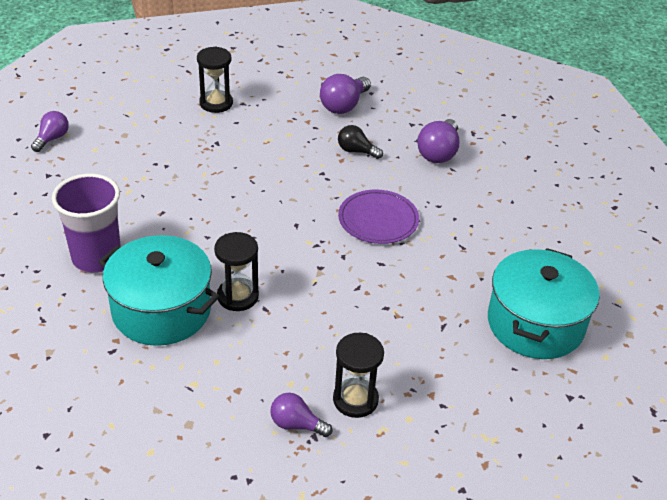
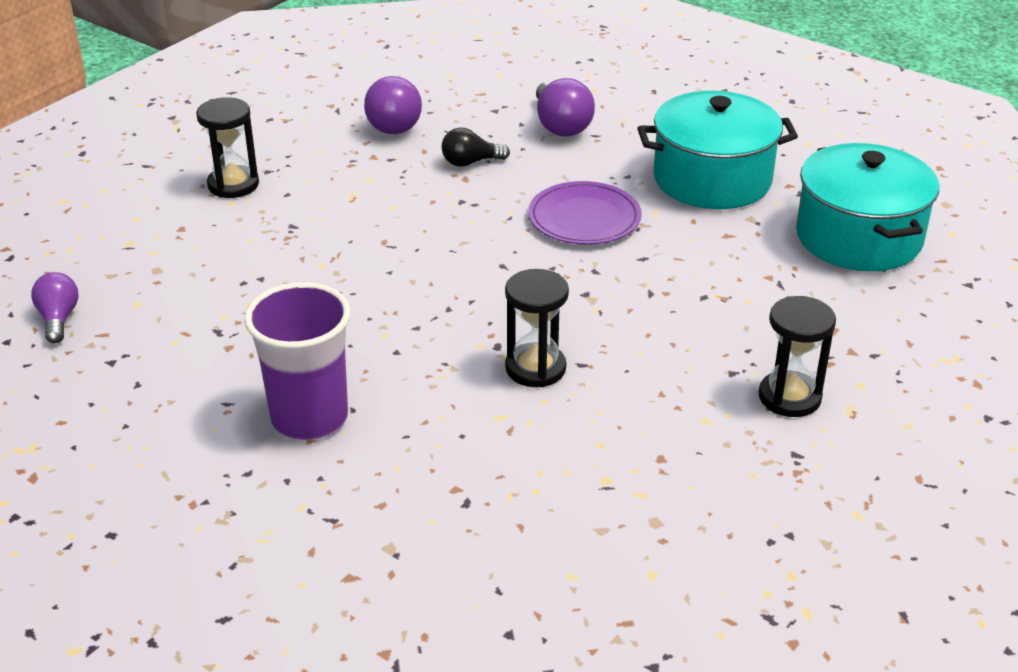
camera: 35 degrees left, 5 degrees down
turquoise pot [98,235,220,346] -> turquoise pot moved to [638,91,798,209]
purple light bulb [270,393,332,437] -> none

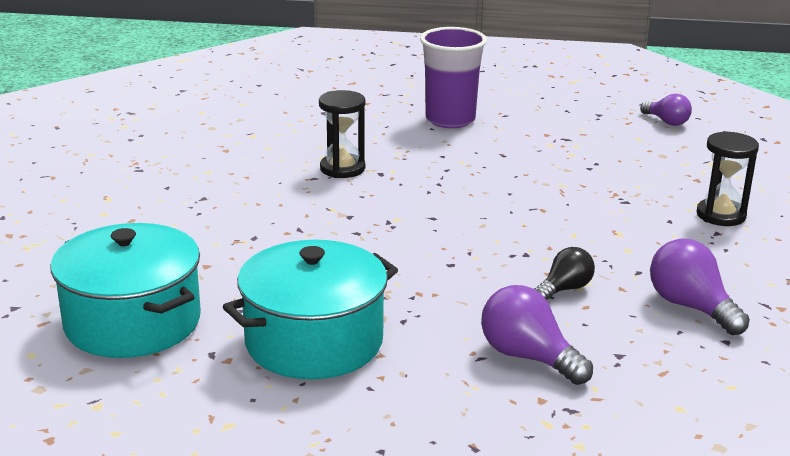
camera: 150 degrees right, 10 degrees down
purple plate [528,181,642,245] -> none
black hourglass [759,296,836,417] -> none

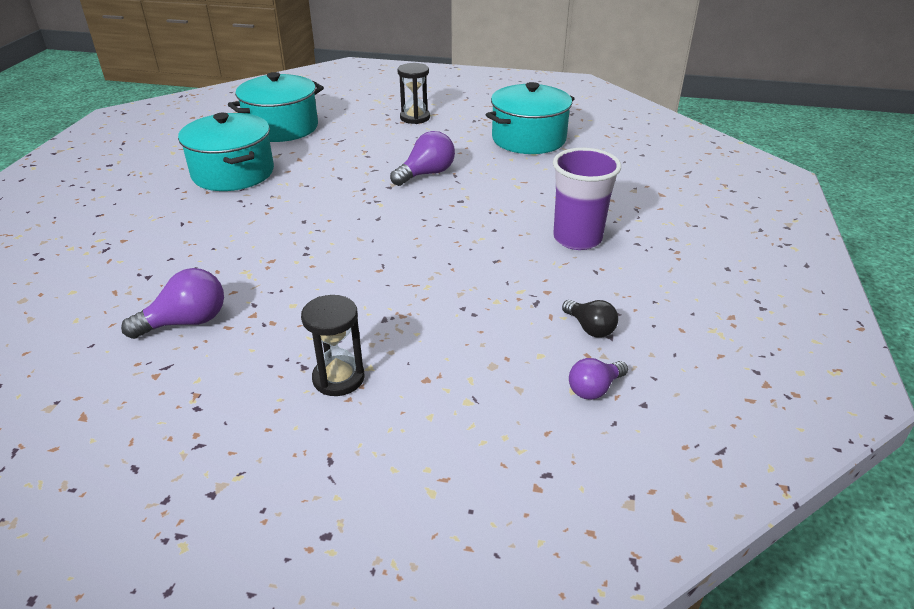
camera: 95 degrees right, 10 degrees up
black hourglass [319,90,365,178] -> black hourglass moved to [398,63,430,124]
purple light bulb [481,285,593,385] -> purple light bulb moved to [390,131,455,186]
black light bulb [535,247,595,300] -> black light bulb moved to [562,300,618,338]
none -> turquoise pot [486,82,575,154]

